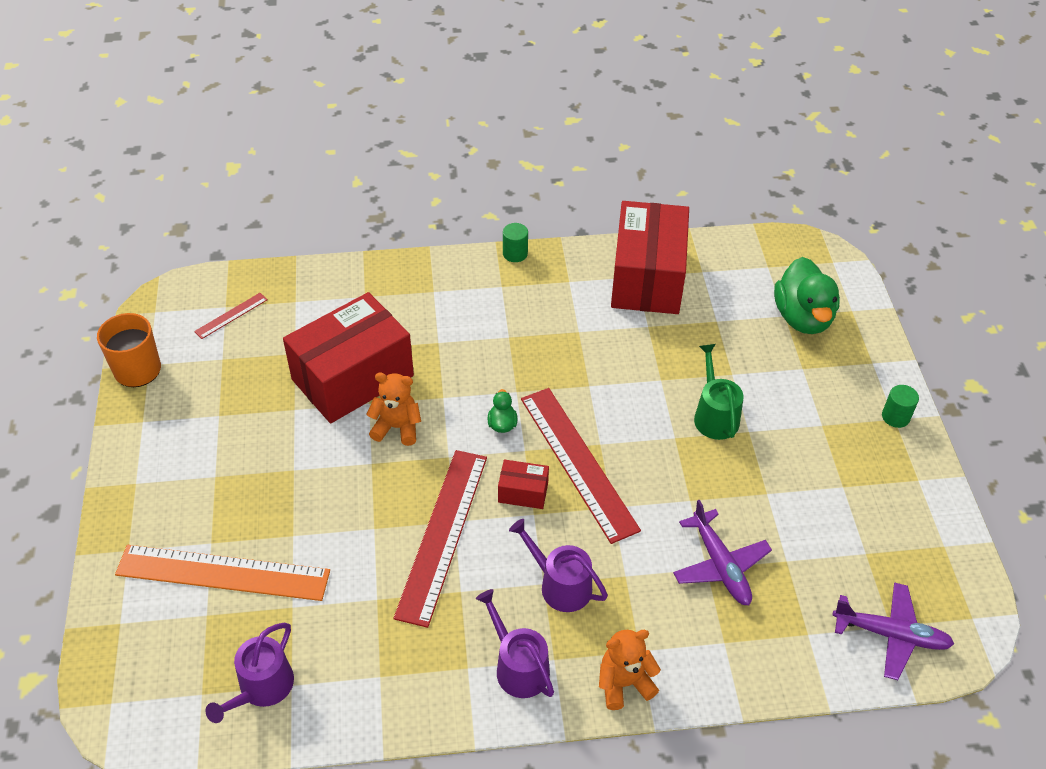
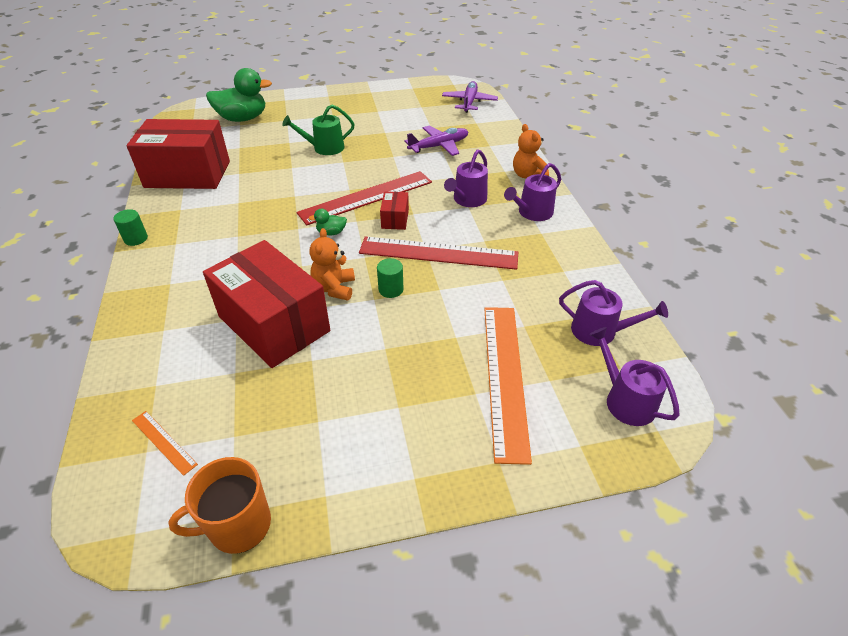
camera: 95 degrees left, 5 degrees down
red ruler [194,293,268,339] -> orange ruler [132,411,198,476]
green cylinder [882,385,919,428] -> green cylinder moved to [377,258,404,298]
none -> purple watering can [589,327,680,426]

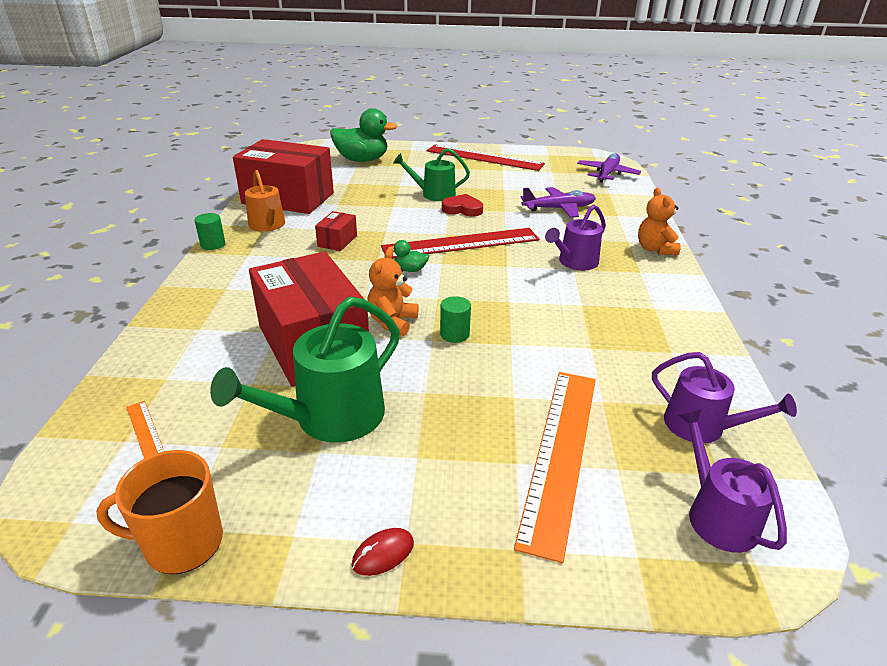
camera: 15 degrees right, 10 degrees down
red ruler [359,237,518,270] -> red ruler moved to [427,144,545,171]
red box [380,191,409,230] -> red box moved to [315,211,357,251]
purple watering can [504,163,561,221] -> none
none -> green watering can [210,297,400,443]
none -> orange watering can [245,170,285,232]
none -> red mouse [352,528,414,576]
none -> red heart [442,194,483,216]

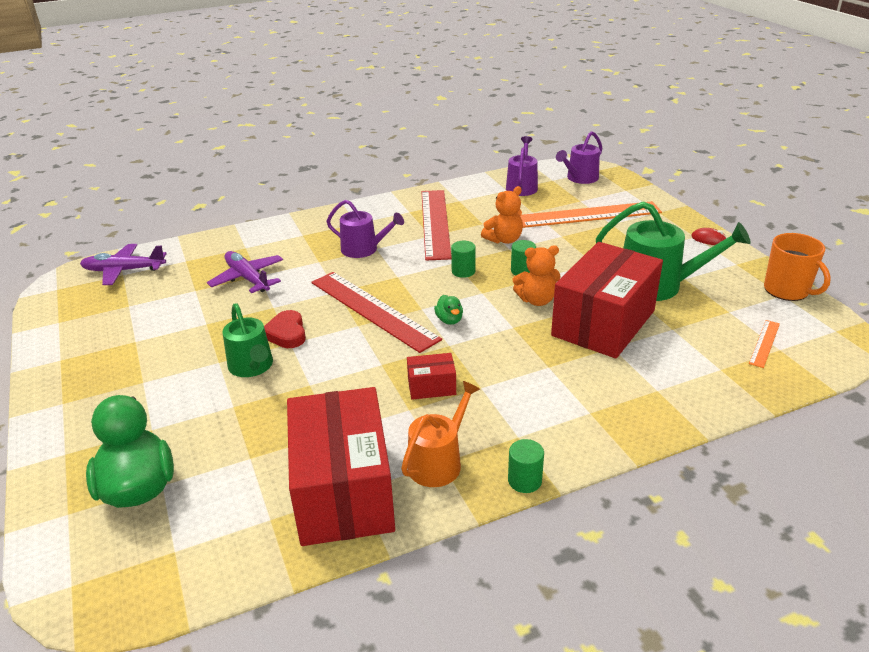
camera: 115 degrees left, 0 degrees up
red ruler [427,144,545,171] -> red ruler moved to [422,190,451,261]
orange teddy bear [638,188,681,255] -> orange teddy bear moved to [481,186,523,244]
none -> green cylinder [451,241,476,278]

